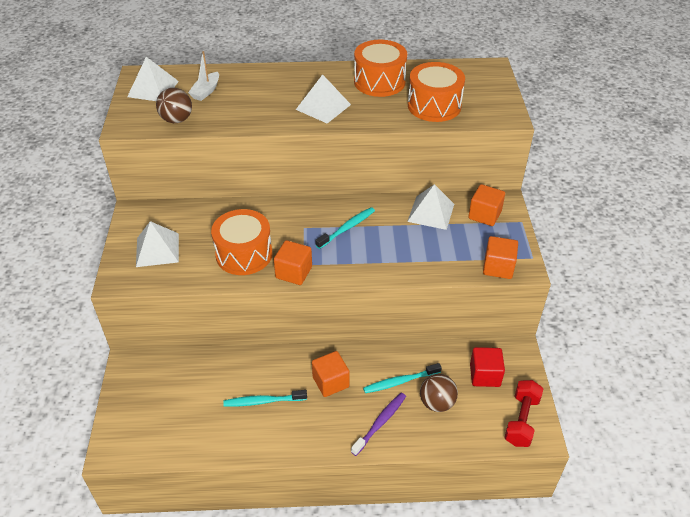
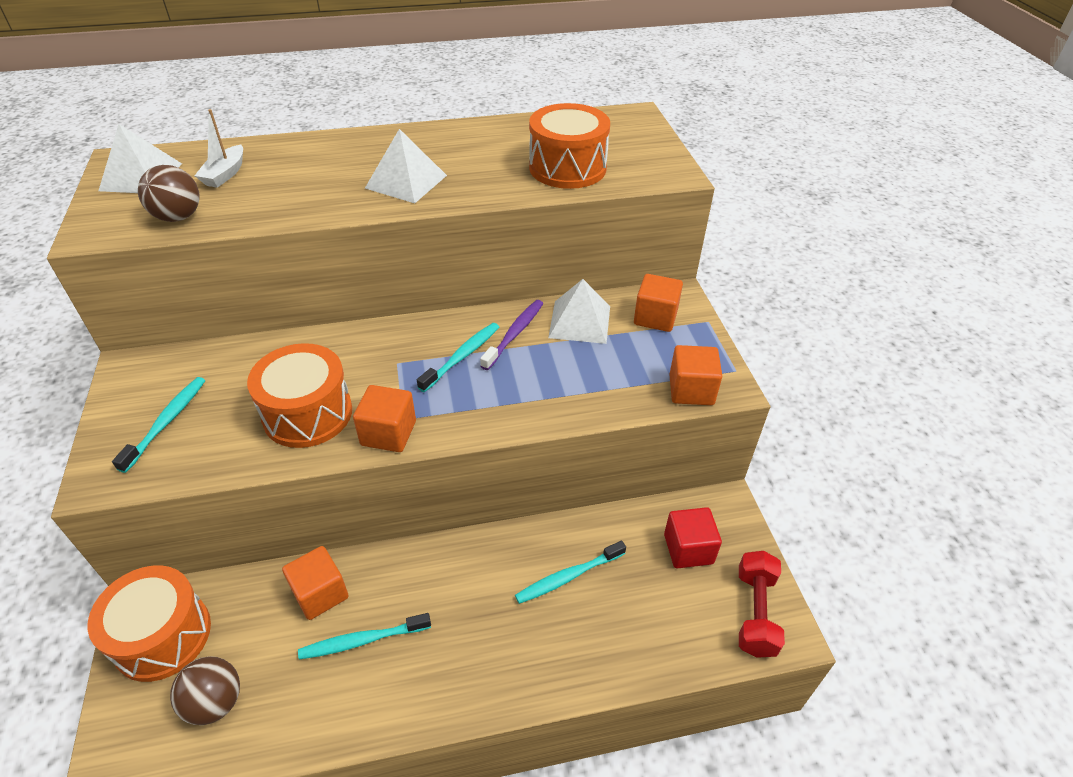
camera: 10 degrees left, 0 degrees up
white pyramid [136,221,179,267] -> turquoise toothbrush [112,377,206,473]
orange cube [312,351,350,397] -> orange cube moved to [282,546,349,620]
purple toothbrush [351,393,406,456] -> purple toothbrush moved to [480,300,543,370]
orange drum [354,40,407,97] -> orange drum moved to [88,565,211,682]
brown ball [420,374,458,412] -> brown ball moved to [170,656,240,725]

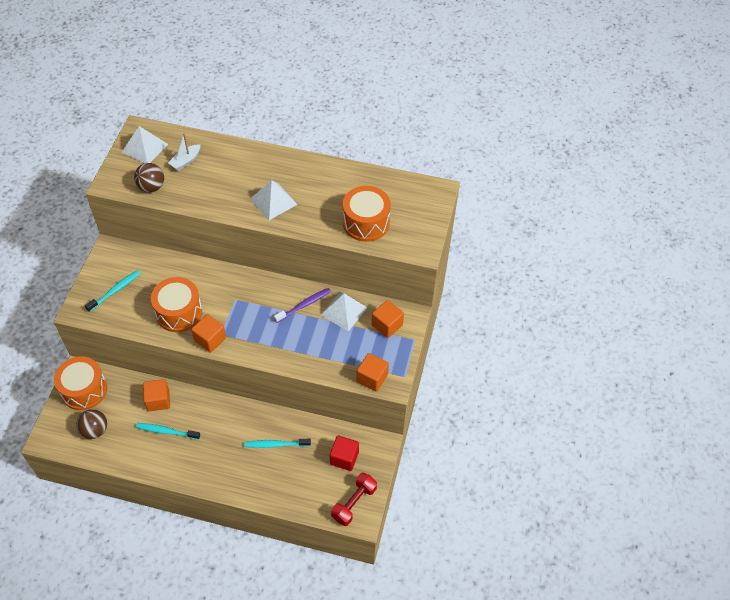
camera: 25 degrees right, 10 degrees up
turquoise toothbrush [417,323,499,392] -> none

